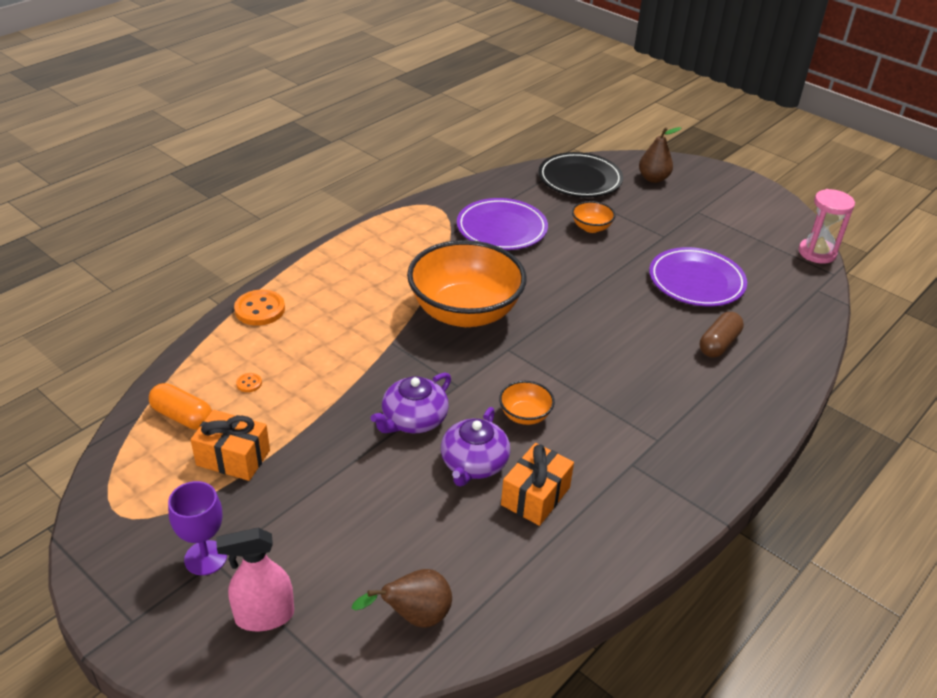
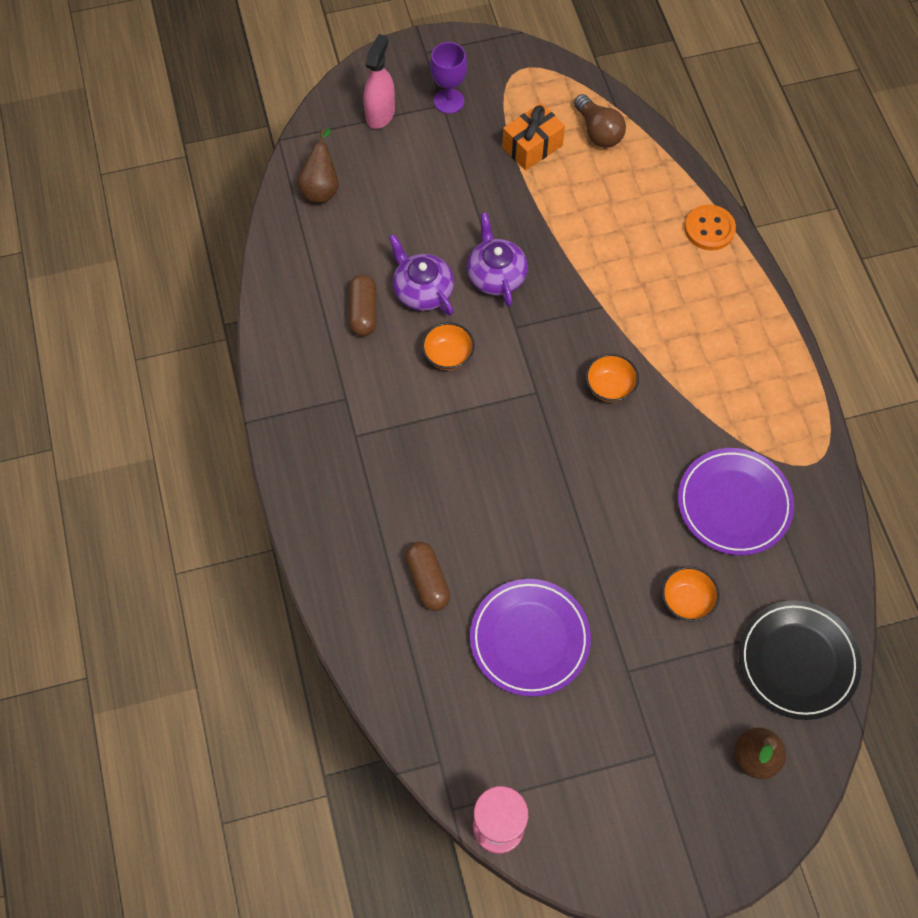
camera: 125 degrees right, 25 degrees up
orange capsule [149,383,212,430] -> brown light bulb [574,94,626,148]
orange button [236,373,262,392] -> none
orange bowl [407,240,527,327] -> orange bowl [586,354,639,402], size x0.42
orange gift [501,443,574,526] -> brown capsule [349,274,377,336]

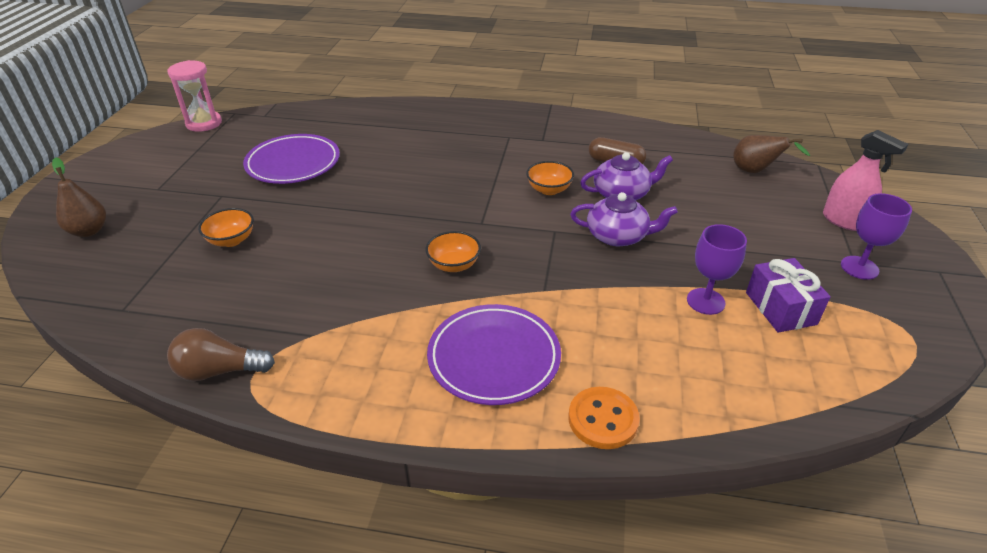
camera: 115 degrees right, 25 degrees down
brown capsule [405,542,450,611] -> none
orange gift [502,103,565,170] -> purple gift [746,258,831,333]
brown light bulb [574,94,626,148] -> brown light bulb moved to [167,328,275,381]
purple plate [678,448,794,555] -> purple plate moved to [427,304,561,405]
black plate [739,600,862,720] -> none
none -> purple goblet [687,224,747,315]

